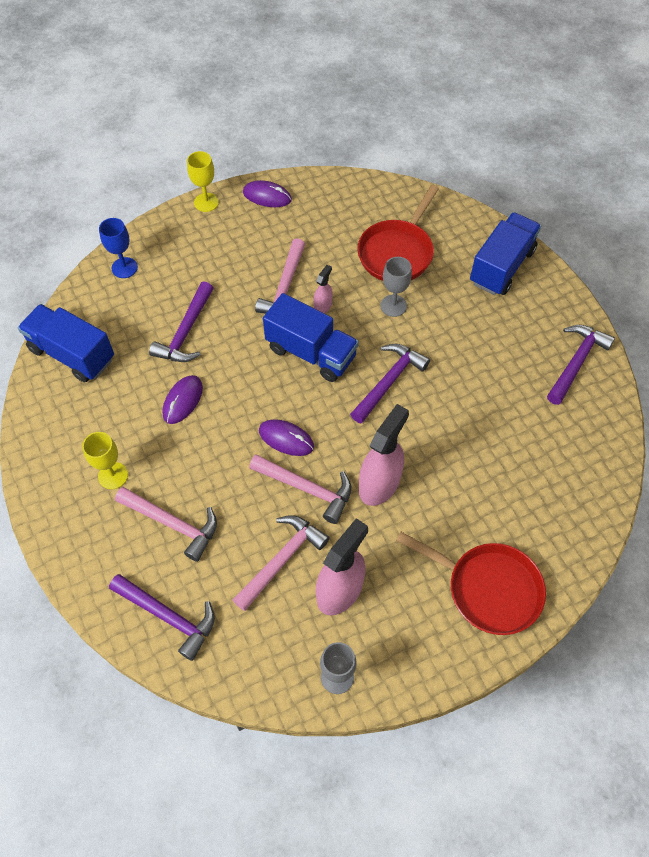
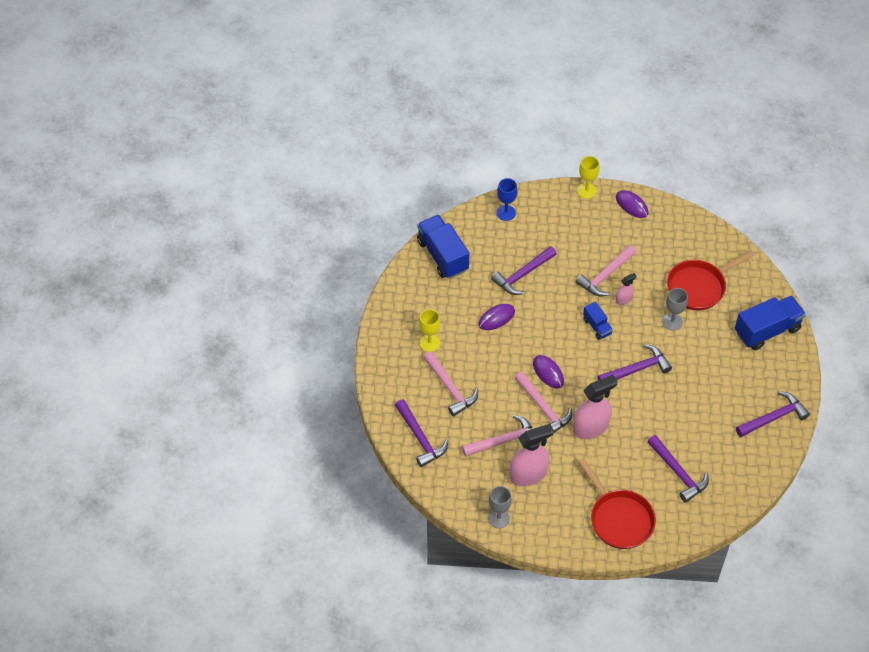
camera: 30 degrees right, 5 degrees down
blue truck [263,293,359,382] -> blue truck [583,302,613,340], size x0.52
none -> purple hammer [647,435,709,503]

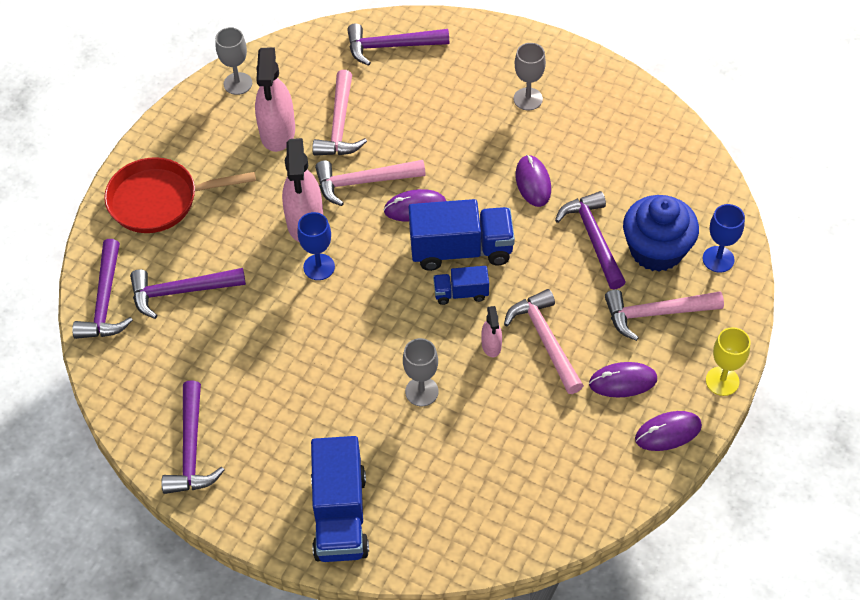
camera: 115 degrees right, 0 degrees up
blue truck [417,215,469,279] -> blue truck moved to [409,199,515,271]
yellow goblet [419,309,440,352] -> grey goblet [513,43,546,110]
pink hammer [424,352,478,416] -> pink hammer moved to [605,290,724,341]
purple hammer [598,344,672,380] -> purple hammer moved to [72,239,133,339]
red pan [667,250,755,310] -> none
none -> blue goblet [297,212,335,280]
none -> purple mouse [589,362,657,397]
none -> blue cupcake [623,195,699,272]

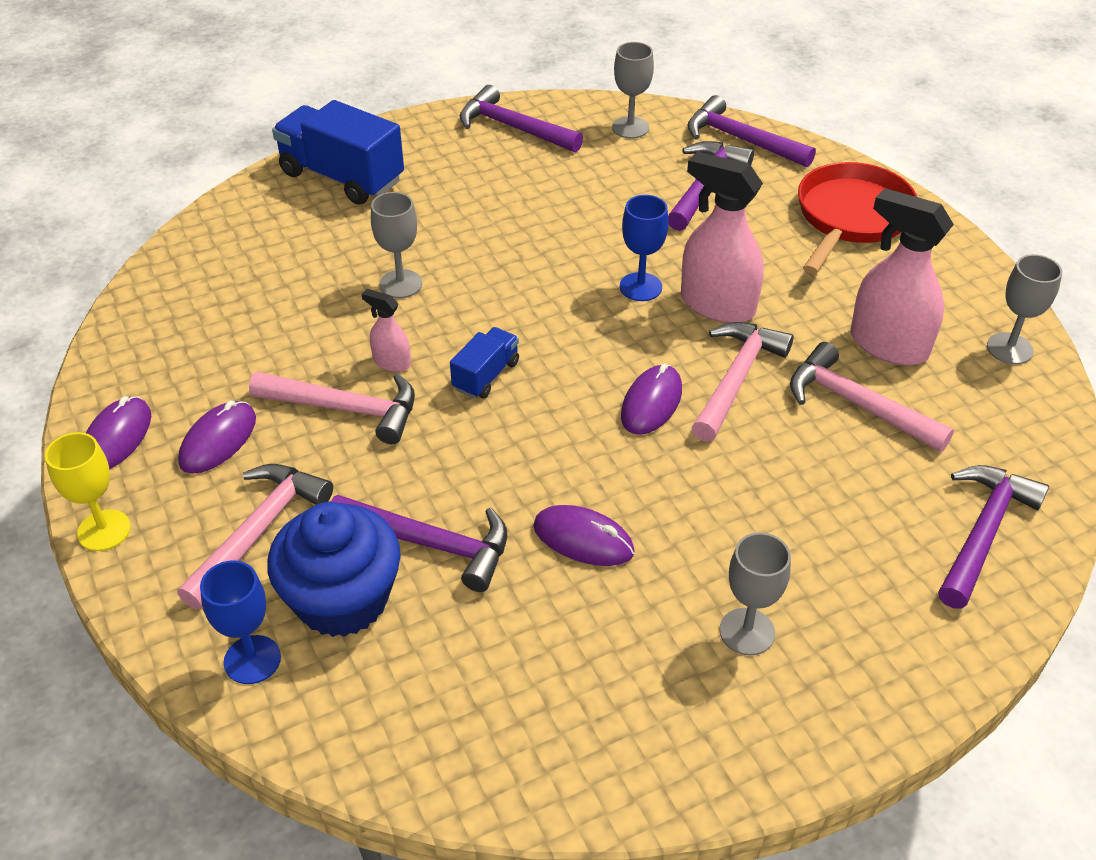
camera: 125 degrees right, 10 degrees down
blue truck [409,199,515,271] -> none
none -> grey goblet [612,42,654,138]

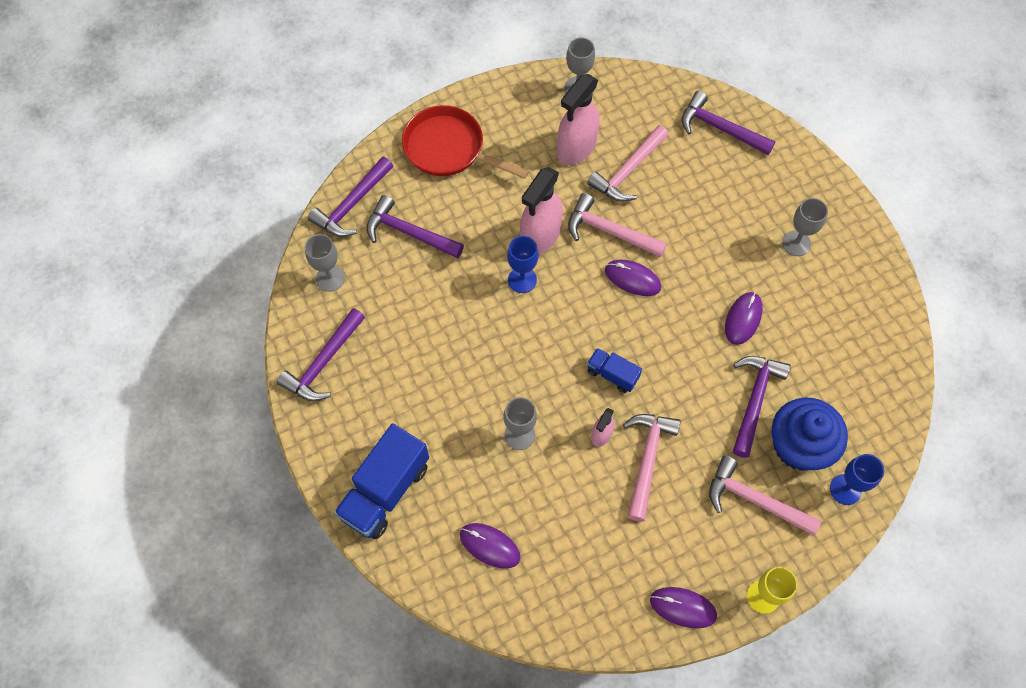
camera: 90 degrees left, 20 degrees up
purple mouse [178,401,256,473] -> purple mouse moved to [460,523,521,569]

